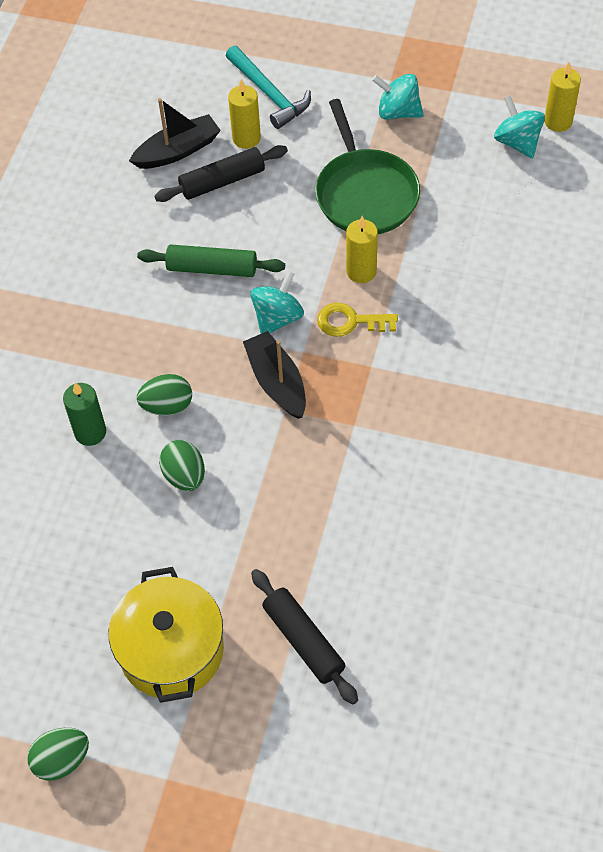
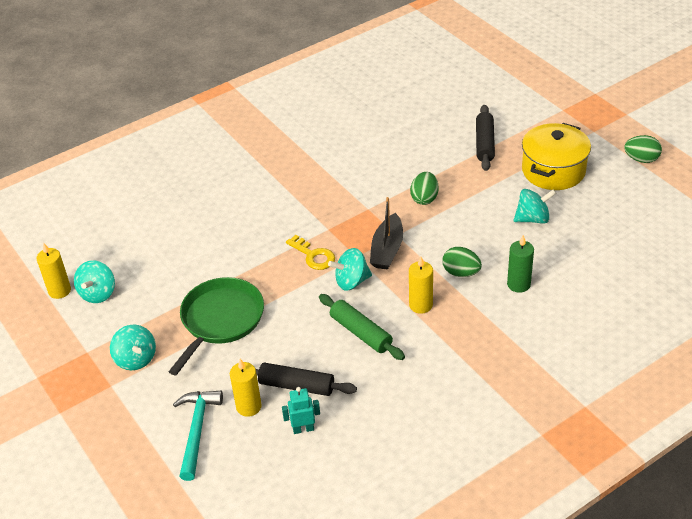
camera: 140 degrees left, 15 degrees down
black boat [129,98,221,169] -> turquoise robot [282,387,320,434]
green egg [159,440,205,491] -> green egg moved to [410,172,438,205]
yellow candle [346,216,378,283] -> yellow candle moved to [409,256,433,314]
none -> turquoise spinning top [514,189,556,224]

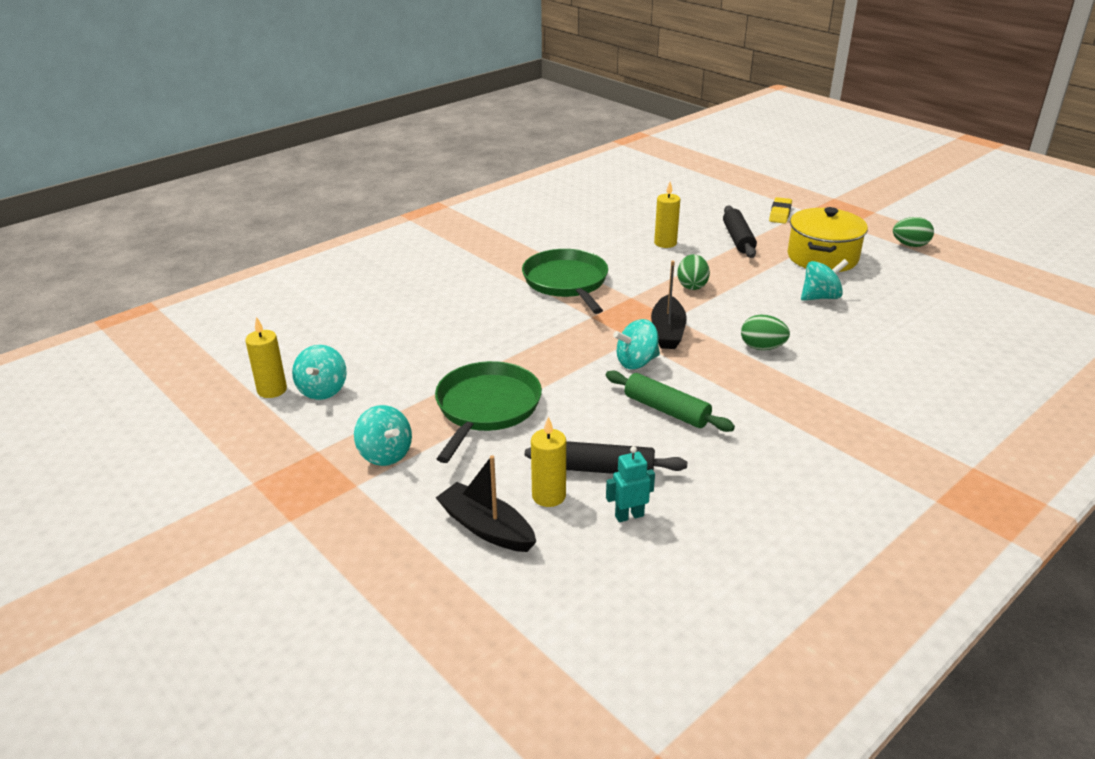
camera: 10 degrees left, 10 degrees down
turquoise hammer [173,391,223,481] -> black boat [436,455,536,552]
yellow key [286,235,335,270] -> none
yellow candle [409,256,433,314] -> yellow candle moved to [654,182,680,248]
green candle [507,235,534,293] -> none
none -> green pan [522,249,608,314]
none -> yellow eraser [769,197,792,224]

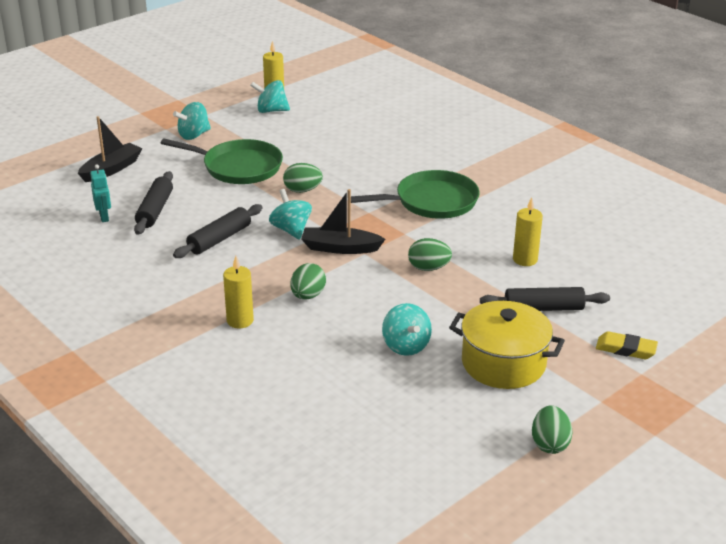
camera: 90 degrees right, 0 degrees up
yellow candle [531,416,566,507] -> yellow candle moved to [223,256,254,328]
green rolling pin [606,370,735,432] -> black rolling pin [173,204,263,258]
none -> green egg [283,163,323,193]

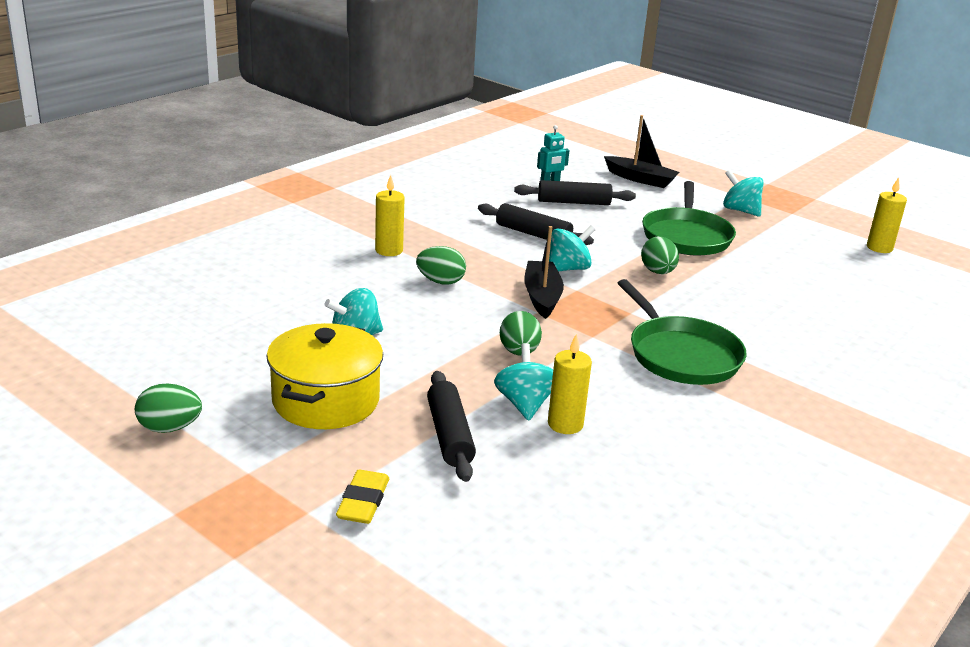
camera: 80 degrees right, 5 degrees down
turquoise spinning top [250,80,290,113] -> turquoise spinning top moved to [494,343,553,421]

